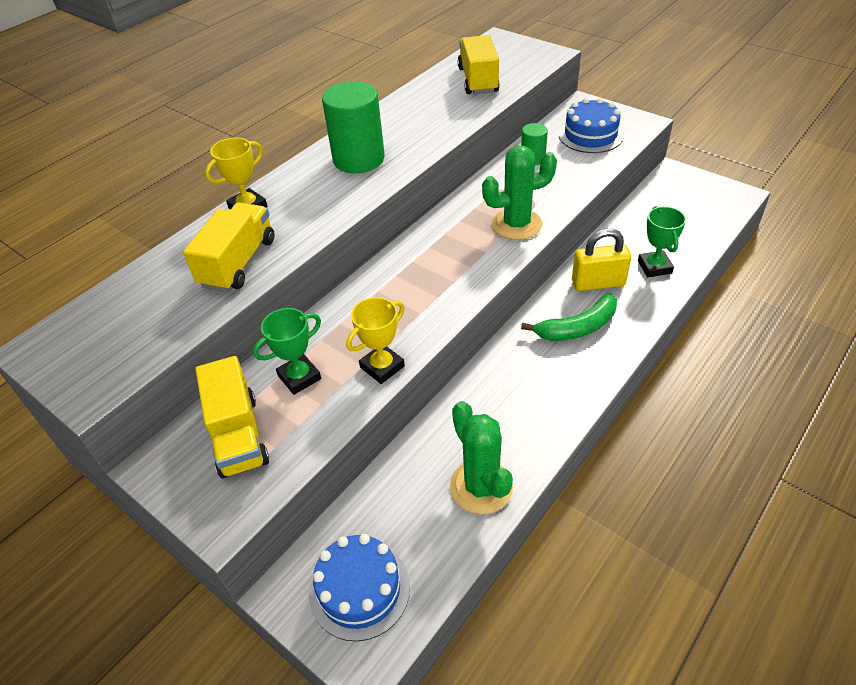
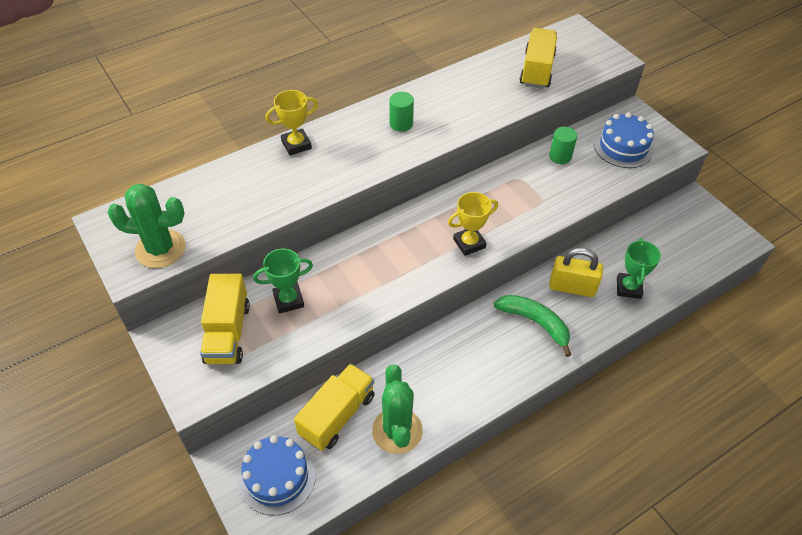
camera: 15 degrees right, 5 degrees up
yellow truck [183,203,274,292] -> yellow truck moved to [294,363,375,451]
green cylinder [322,81,385,174] -> green cylinder [390,92,414,132], size x0.52
yellow trophy [346,297,405,384] -> yellow trophy moved to [448,192,498,256]
green cactus [482,146,557,240] -> green cactus moved to [107,184,186,268]
green banana [521,293,617,341] -> green banana turned 135 degrees counterclockwise [494,295,571,357]

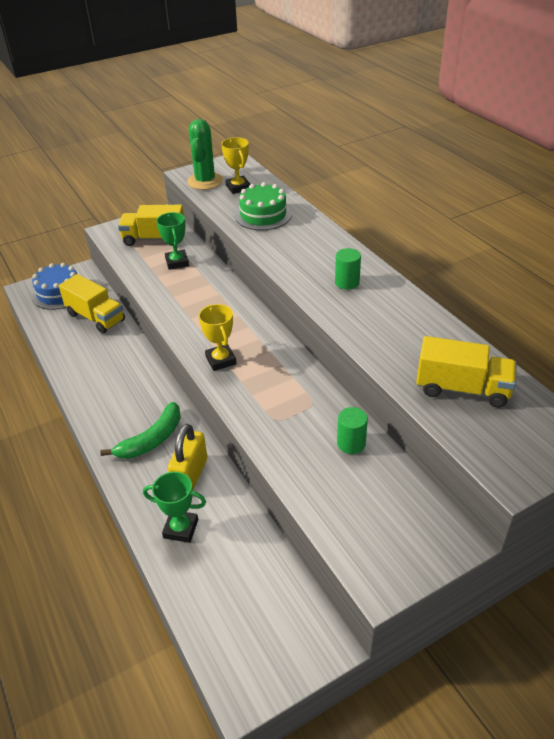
camera: 95 degrees right, 10 degrees down
yellow trophy [265,90,318,155] -> yellow trophy moved to [221,137,250,194]
green cactus [372,364,423,454] -> none
blue cake [594,112,654,168] -> none
none -> green cake [235,182,292,230]

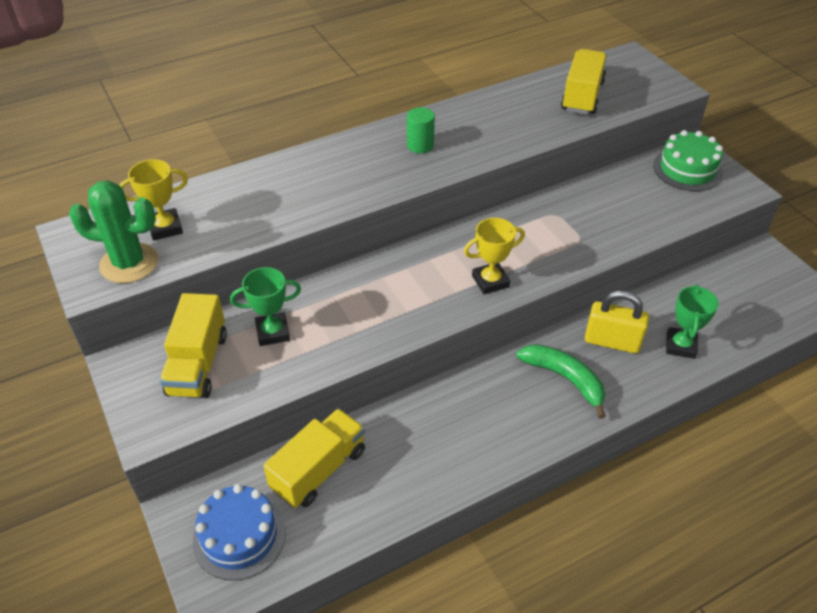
camera: 90 degrees left, 5 degrees up
green cake [235,182,292,230] -> green cake moved to [653,130,723,191]
green cylinder [337,407,368,454] -> none

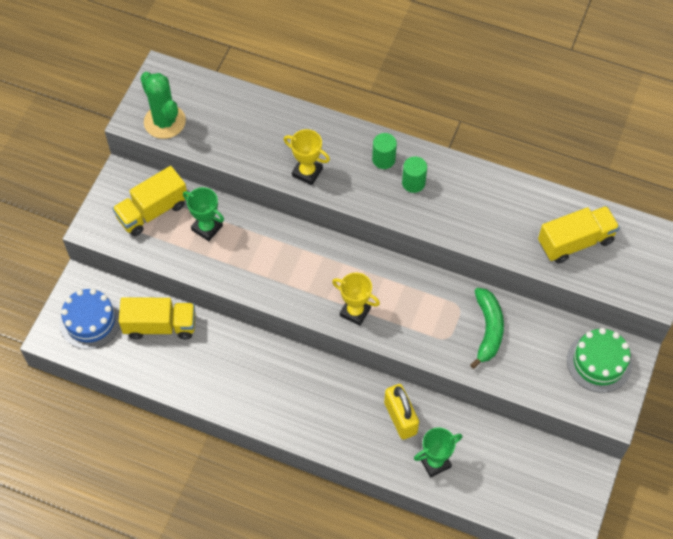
camera: 50 degrees right, 15 degrees up
yellow trophy [119,159,188,241] -> yellow trophy moved to [284,129,330,185]
green banana [516,344,606,419] -> green banana moved to [470,288,504,369]
none -> green cylinder [372,133,397,169]

